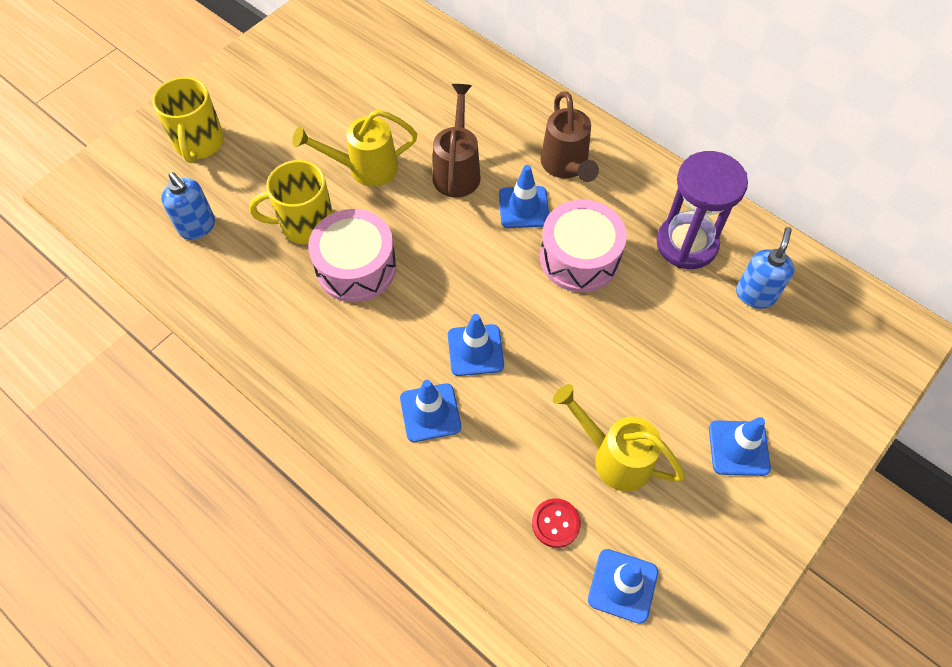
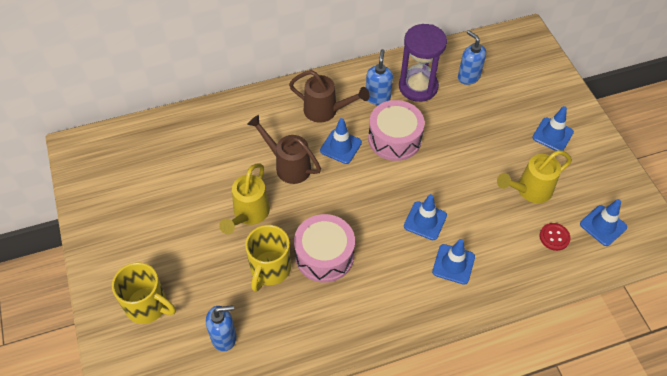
camera: 60 degrees left, 5 degrees down
none -> blue soap dispenser [366,49,393,105]

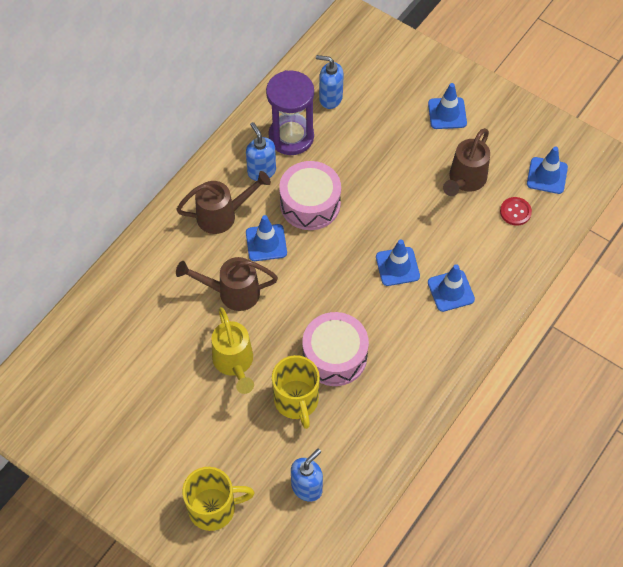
camera: 35 degrees left, 5 degrees up
yellow watering can [497,150,572,203] -> brown watering can [443,128,490,196]

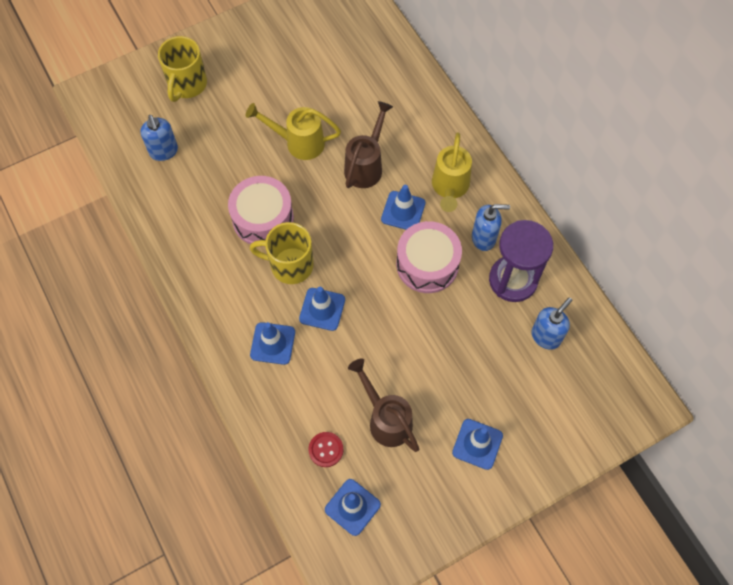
camera: 115 degrees right, 5 degrees up
brown watering can [176,171,271,234] -> yellow watering can [432,132,472,212]
yellow mug [272,355,320,429] -> yellow mug moved to [250,222,314,284]

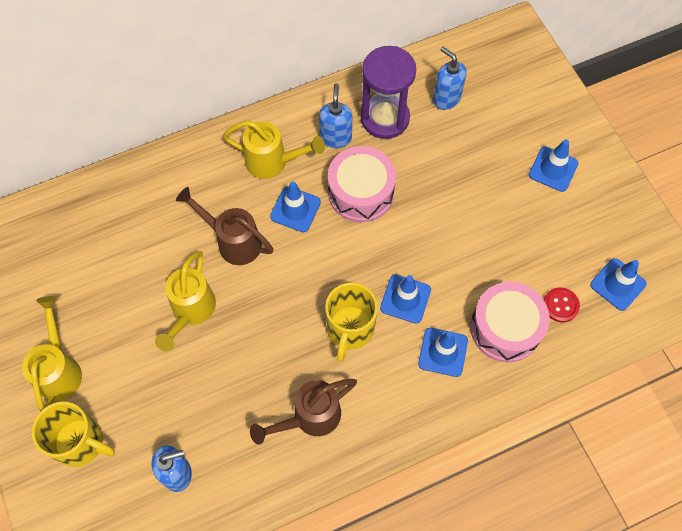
camera: 85 degrees left, 0 degrees up
pink drum [228,176,294,244] -> pink drum moved to [470,282,549,362]
brown watering can [348,358,419,452] -> brown watering can moved to [250,379,357,445]
none -> yellow watering can [22,296,82,412]

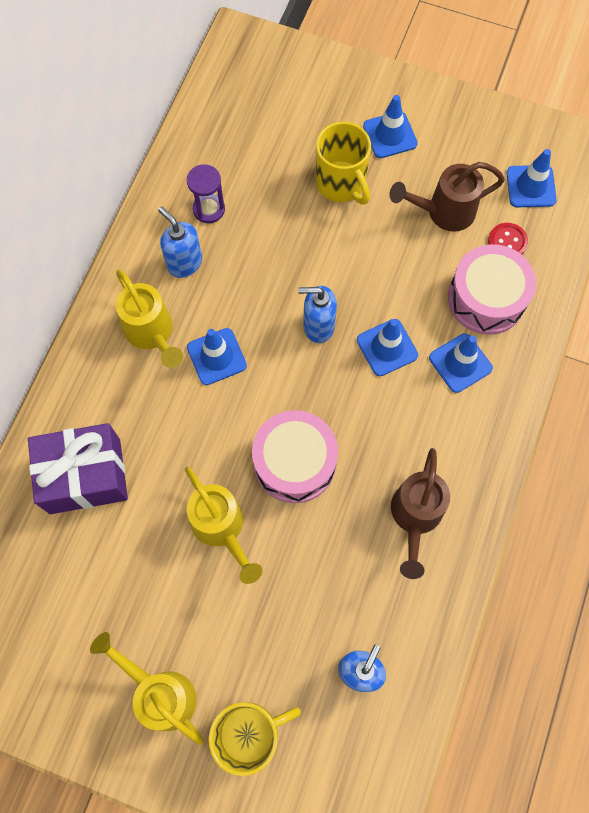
camera: 45 degrees left, 5 degrees up
brown watering can [176,187,273,265] -> brown watering can moved to [390,162,505,231]
yellow watering can [223,121,325,179] -> yellow watering can turned 90 degrees clockwise [116,269,183,368]
yellow mug [325,283,378,362] -> yellow mug moved to [315,122,371,204]
pink drum [328,146,396,222] -> pink drum moved to [252,410,338,503]
purple hourglass [361,46,416,139] -> purple hourglass [187,164,225,223], size x0.56
blue soap dispenser [433,47,466,110] -> blue soap dispenser moved to [298,286,337,343]
none -> purple gift [28,423,128,514]

